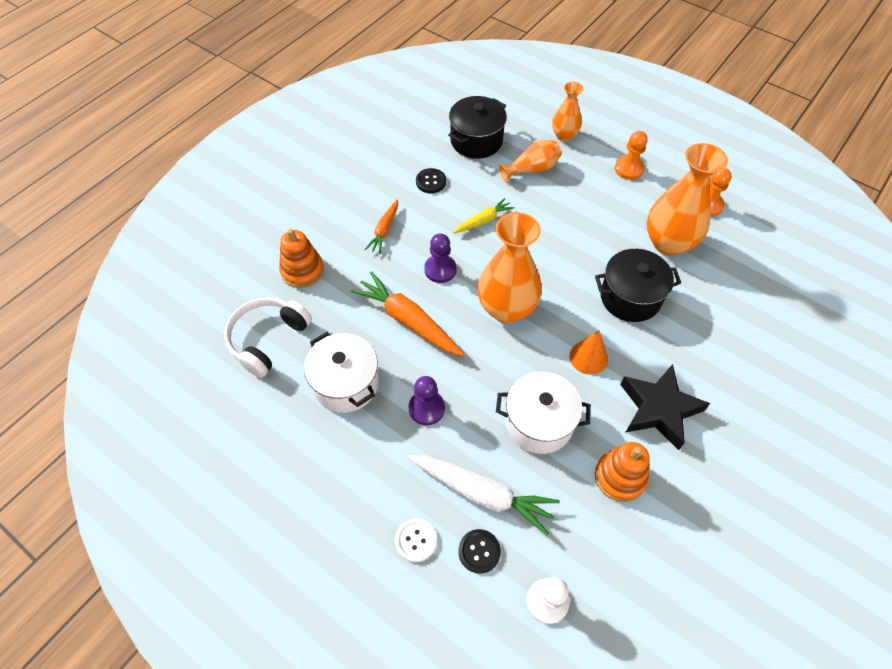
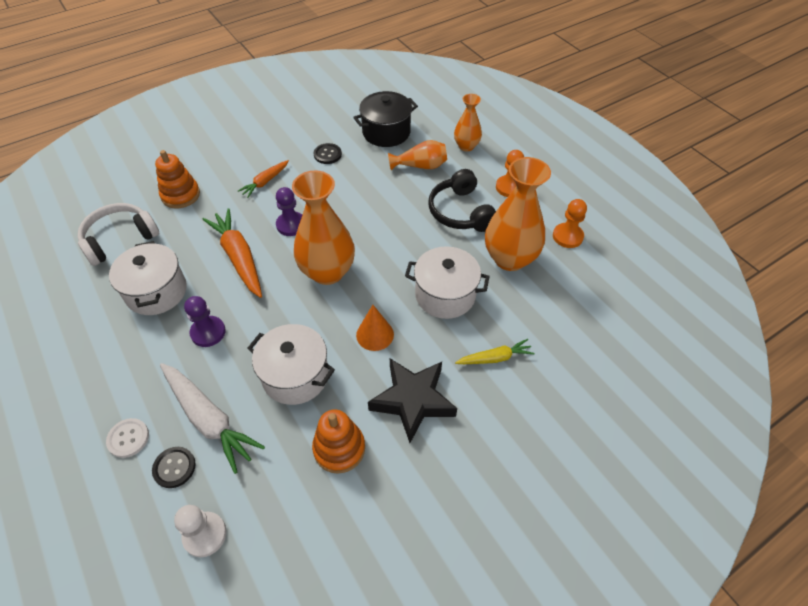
camera: 20 degrees right, 5 degrees down
yellow carrot [453,198,515,233] -> yellow carrot moved to [455,339,535,364]
black pot [595,249,681,322] -> white pot [405,246,490,319]
none -> black headphones [428,169,496,232]

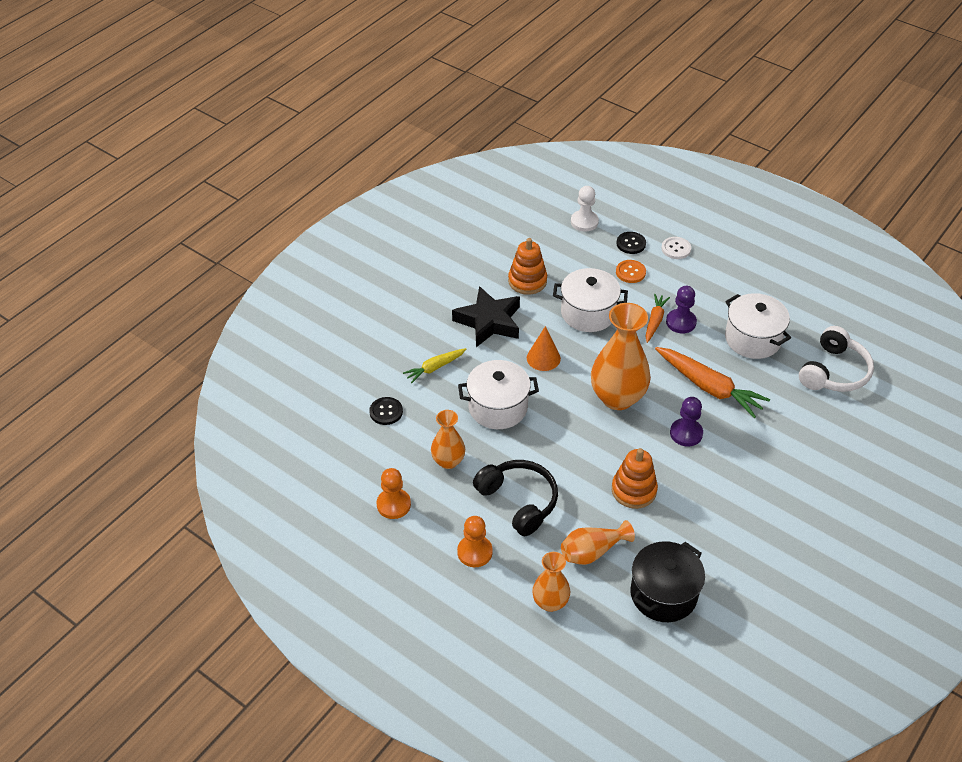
camera: 160 degrees right, 5 degrees down
orange stacking toy [155,150,200,209] -> orange stacking toy moved to [612,448,658,509]
white carrot [160,363,265,474] -> orange button [616,260,646,283]
orange carrot [238,160,289,198] -> orange carrot moved to [645,294,670,343]
black button [314,143,342,164] -> black button moved to [369,397,403,425]
orange vase [485,157,551,271] -> orange vase [431,410,465,469], size x0.56

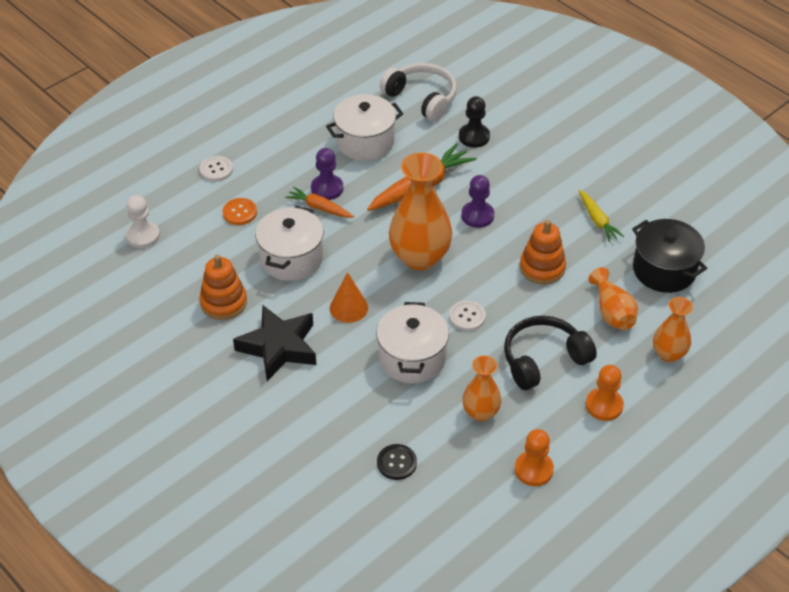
camera: 80 degrees left, 0 degrees up
yellow carrot [403,348,466,383] -> yellow carrot moved to [579,190,624,242]
black button [617,232,646,254] -> none
none -> white button [449,300,486,331]
none -> black pawn [459,96,490,148]

